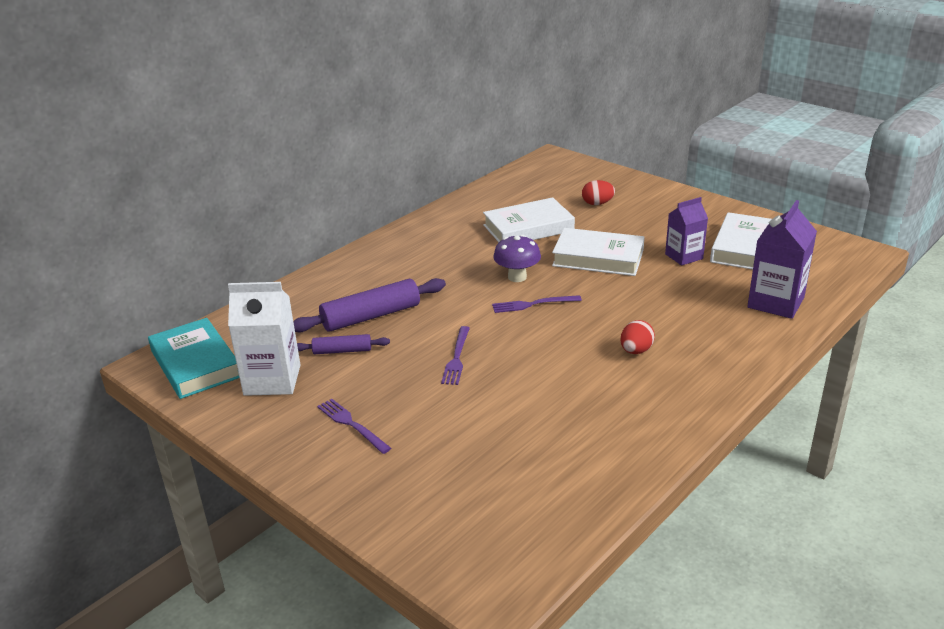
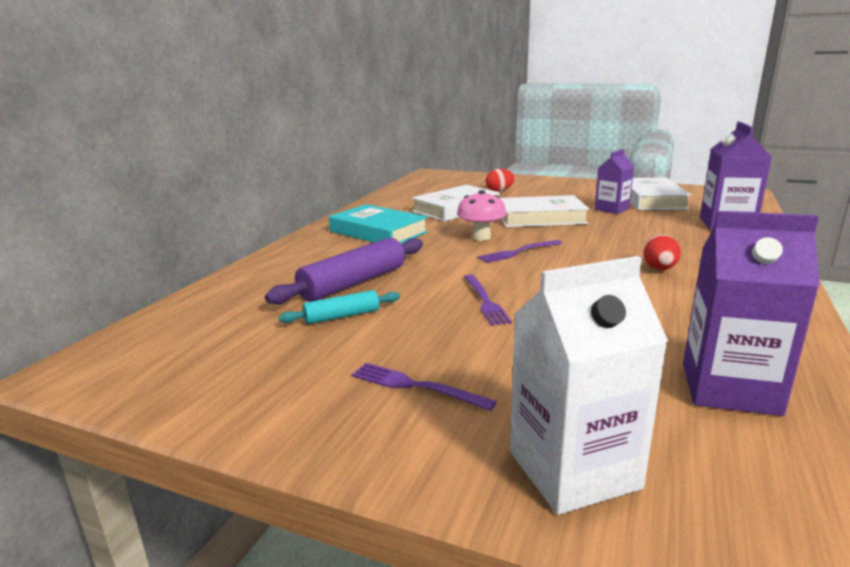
camera: 20 degrees left, 10 degrees down
turquoise book [148,318,239,399] -> turquoise book moved to [329,204,428,244]
white carton [228,282,300,396] -> white carton moved to [510,256,668,515]
purple rolling pin [297,334,390,354] -> turquoise rolling pin [279,290,400,324]
purple mushroom [493,235,541,282] -> pink mushroom [457,190,507,241]
none -> purple carton [683,211,820,416]

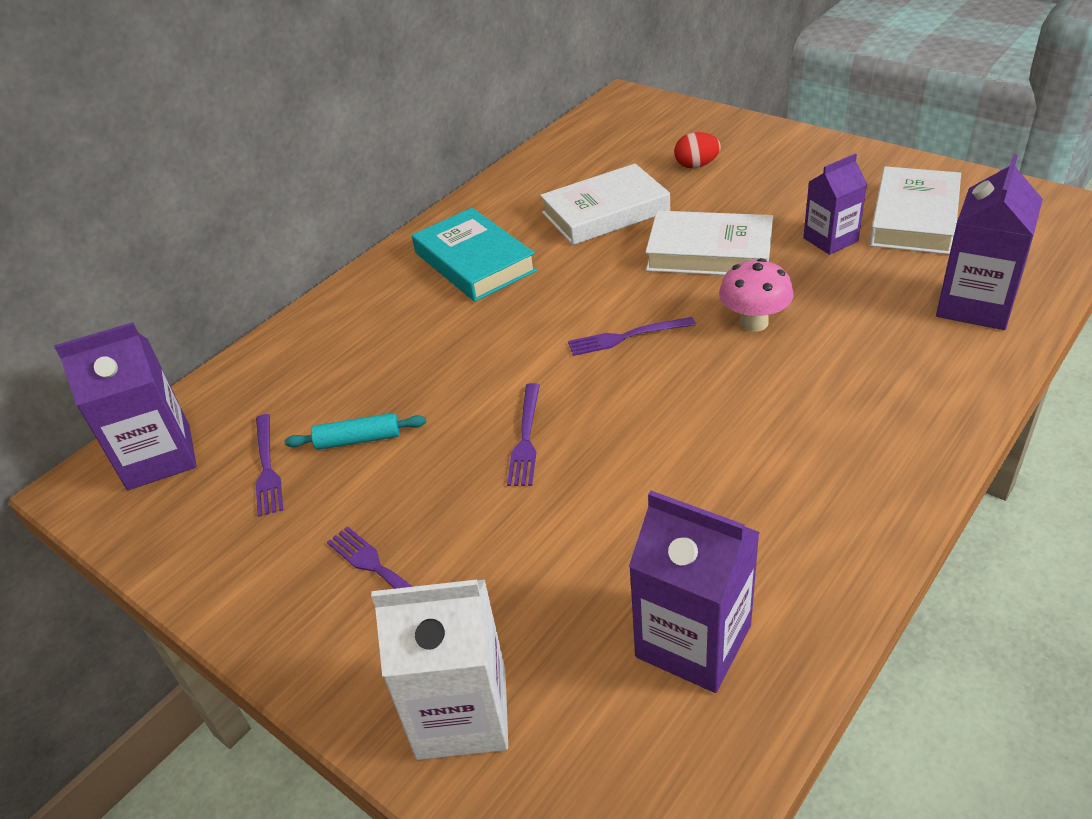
camera: 20 degrees right, 20 degrees up
purple rolling pin [265,238,423,304] -> none
pink mushroom [457,190,507,241] -> pink mushroom moved to [719,258,794,332]
red egg [643,235,681,270] -> none
none -> purple carton [55,322,197,490]
none -> purple fork [255,414,283,517]

